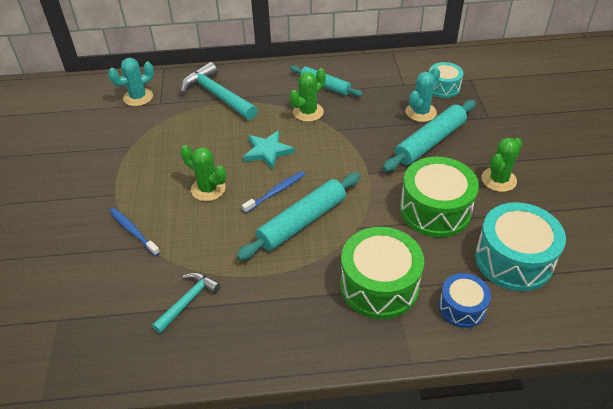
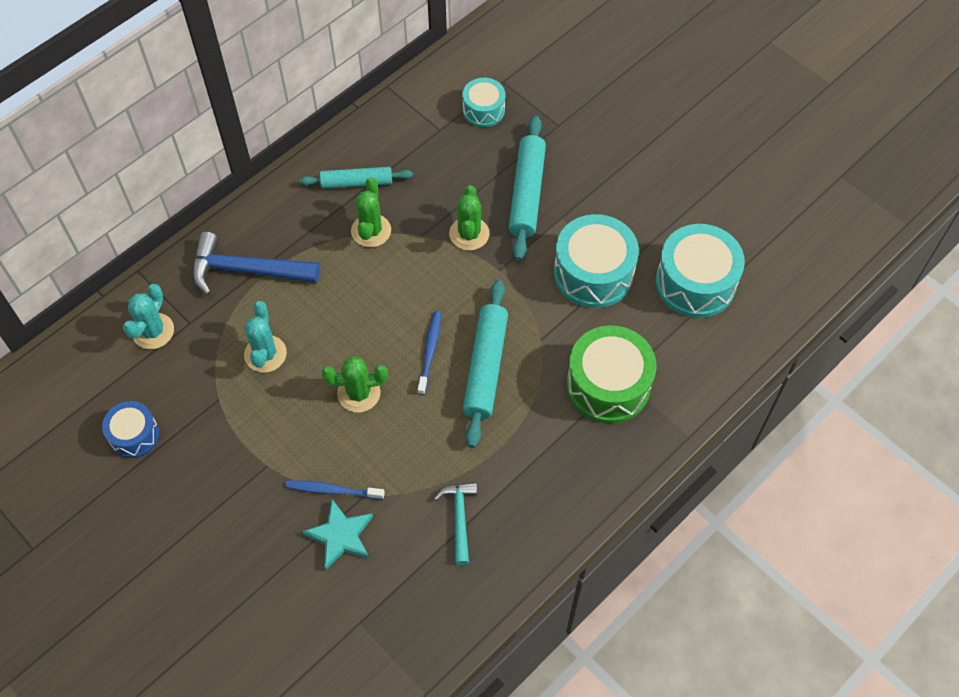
camera: 40 degrees left, 15 degrees up
turquoise hammer [181,62,258,120] -> blue hammer [192,232,320,295]
turquoise star [243,131,295,170] -> turquoise star moved to [302,500,373,570]
green drum [400,157,479,238] -> turquoise drum [554,214,639,308]
turquoise cactus [406,67,440,122] -> turquoise cactus moved to [244,301,287,373]
blue drum [439,273,491,328] -> blue drum moved to [102,401,159,458]
green cactus [481,137,522,192] -> green cactus moved to [449,185,489,251]

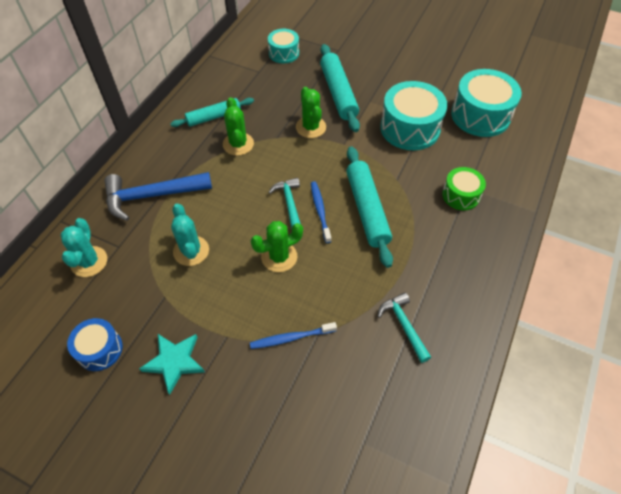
camera: 20 degrees left, 5 degrees down
turquoise star [302,500,373,570] -> turquoise star moved to [139,334,205,395]
green drum [567,325,656,424] -> green drum [442,167,486,210], size x0.57
none -> turquoise hammer [268,178,301,229]

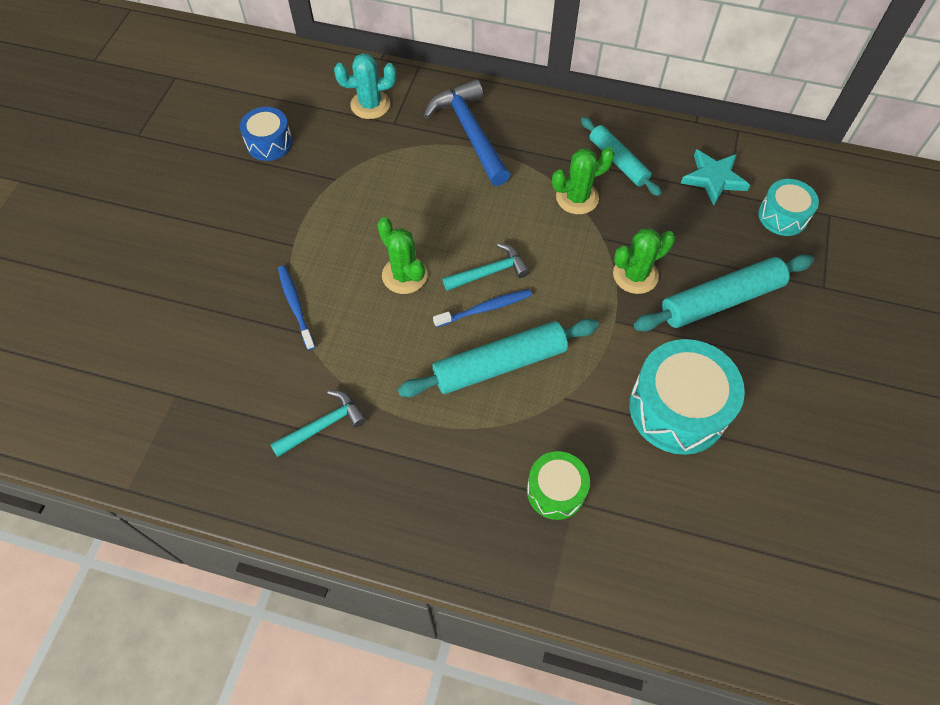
camera: 80 degrees right, 5 degrees up
turquoise star [139,334,205,395] -> turquoise star moved to [681,149,750,205]
turquoise cactus [171,204,209,266] -> none
turquoise drum [451,69,522,137] -> none

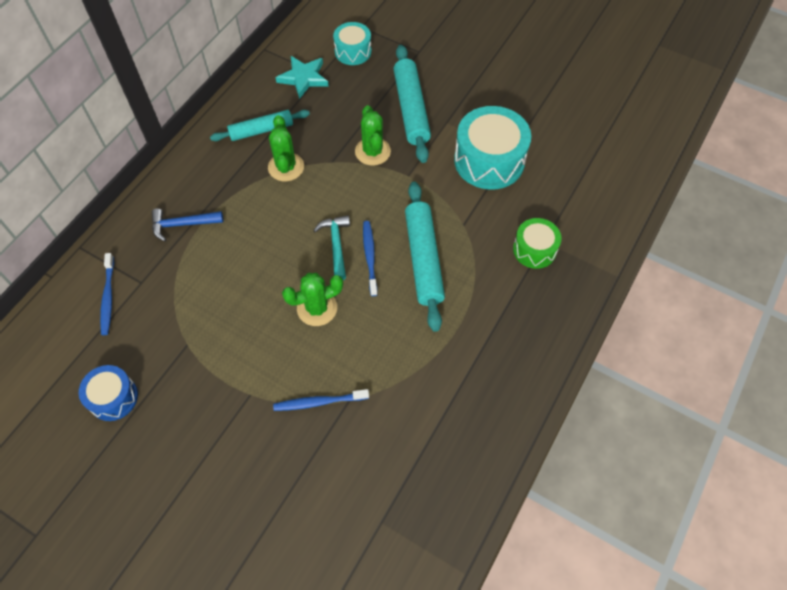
camera: 75 degrees left, 0 degrees up
turquoise hammer [270,390,366,457] -> none
turquoise cactus [334,53,396,119] -> blue toothbrush [100,253,114,335]
blue hammer [424,79,510,186] -> blue hammer [152,208,223,242], size x0.60

